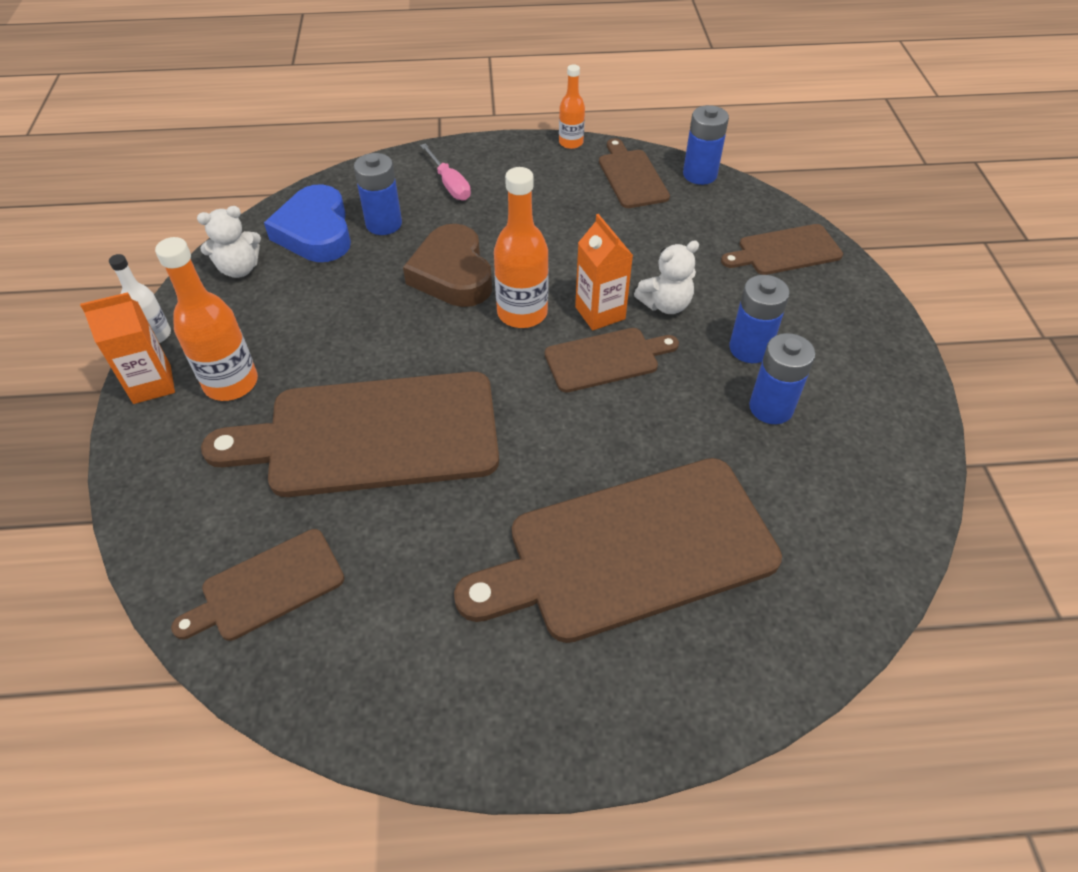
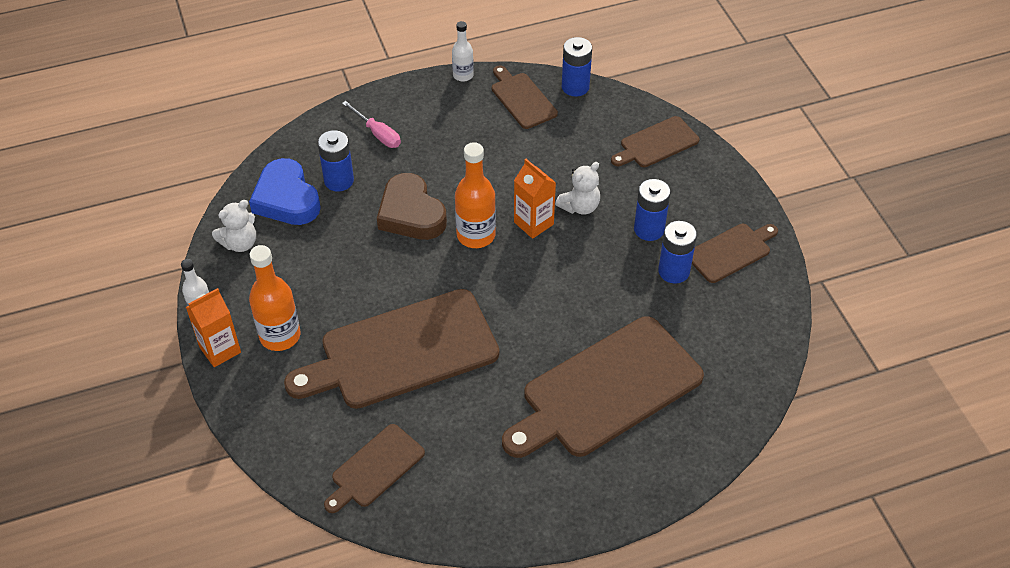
camera: 15 degrees left, 0 degrees up
brown cutting board [545,328,679,393] -> brown cutting board moved to [692,224,778,283]
orange bottle [559,64,585,149] -> white bottle [452,21,474,82]

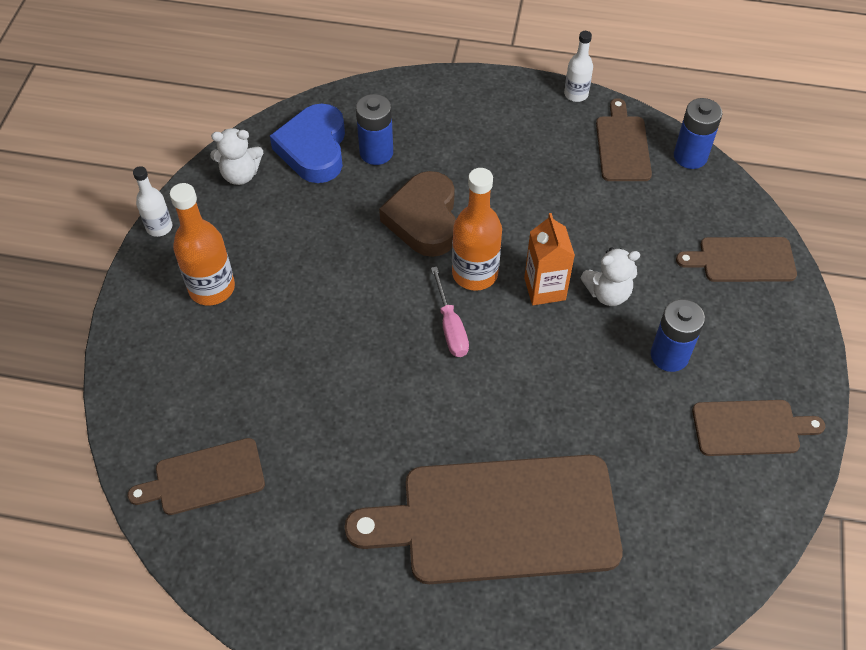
camera: 30 degrees right, 5 degrees up
orange carton [186,288,241,367] -> none
brown cutting board [284,289,499,409] -> none
pink screwdriver [342,101,401,148] -> pink screwdriver moved to [431,266,469,357]
blue battery [658,221,697,283] -> none

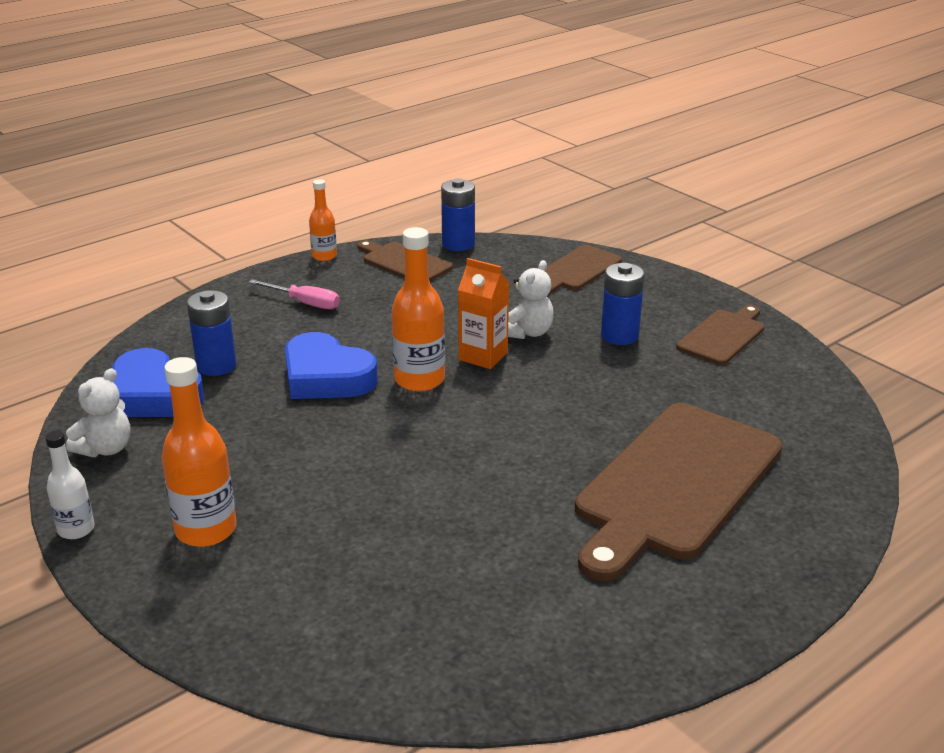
camera: 50 degrees left, 25 degrees down
brown cutting board [128,438,265,515] -> none
brown heart [379,171,456,257] -> blue heart [285,332,378,399]
pink screwdriver [431,266,469,357] -> pink screwdriver moved to [249,279,340,309]
white bottle [564,31,593,102] -> orange bottle [309,179,337,261]

